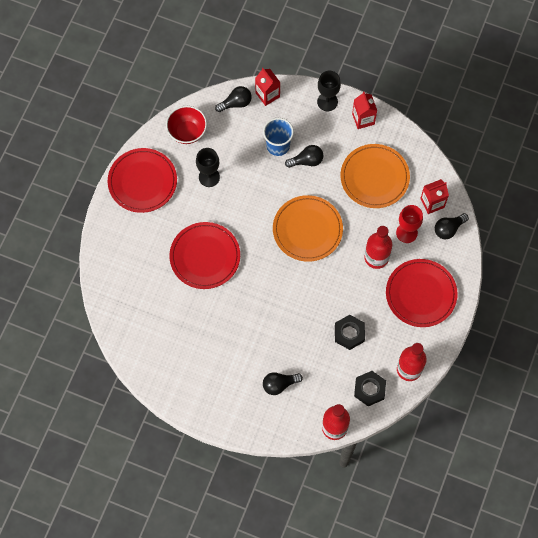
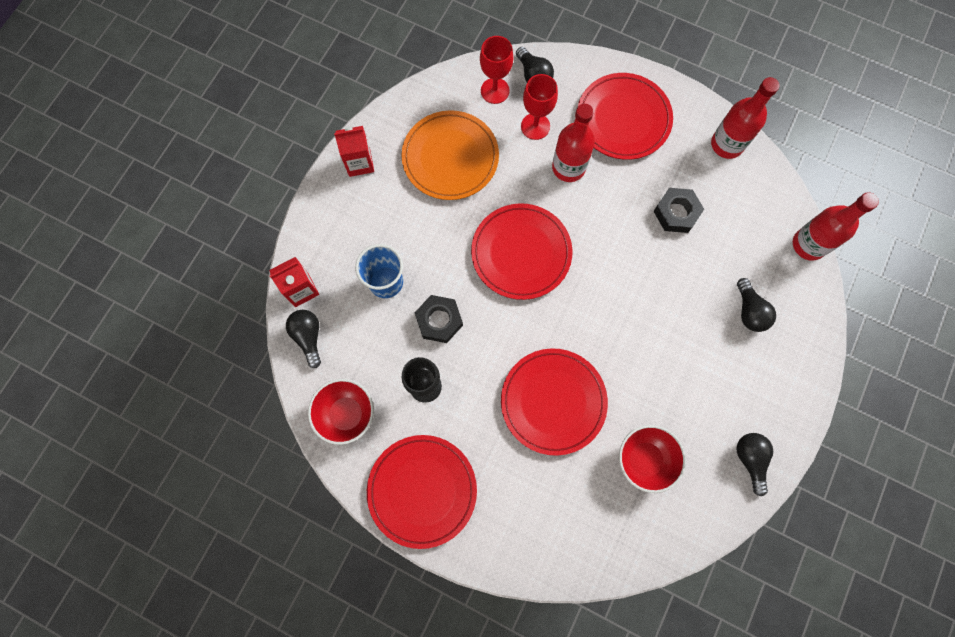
camera: 85 degrees left, 5 degrees up
orange plate [273,195,343,262] -> red plate [471,203,572,300]
black light bulb [285,145,323,168] -> black light bulb moved to [736,433,773,496]
black goblet [317,71,341,111] -> none
black nut [354,371,386,406] -> black nut moved to [415,295,463,343]
red carton [420,179,449,214] -> red goblet [480,36,513,104]
none -> red bowl [619,425,686,493]

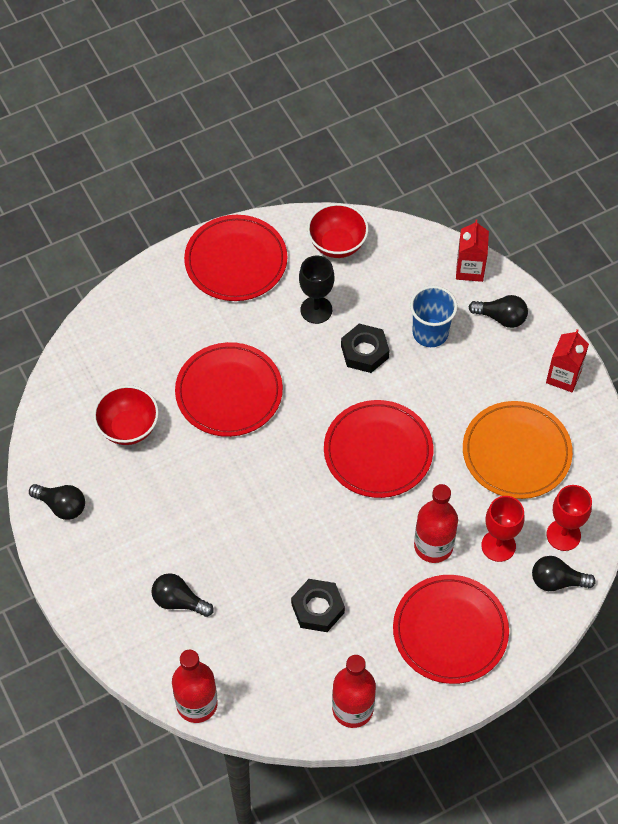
camera: 125 degrees right, 15 degrees down
black light bulb [286,310,321,368] -> black light bulb moved to [469,295,528,328]

